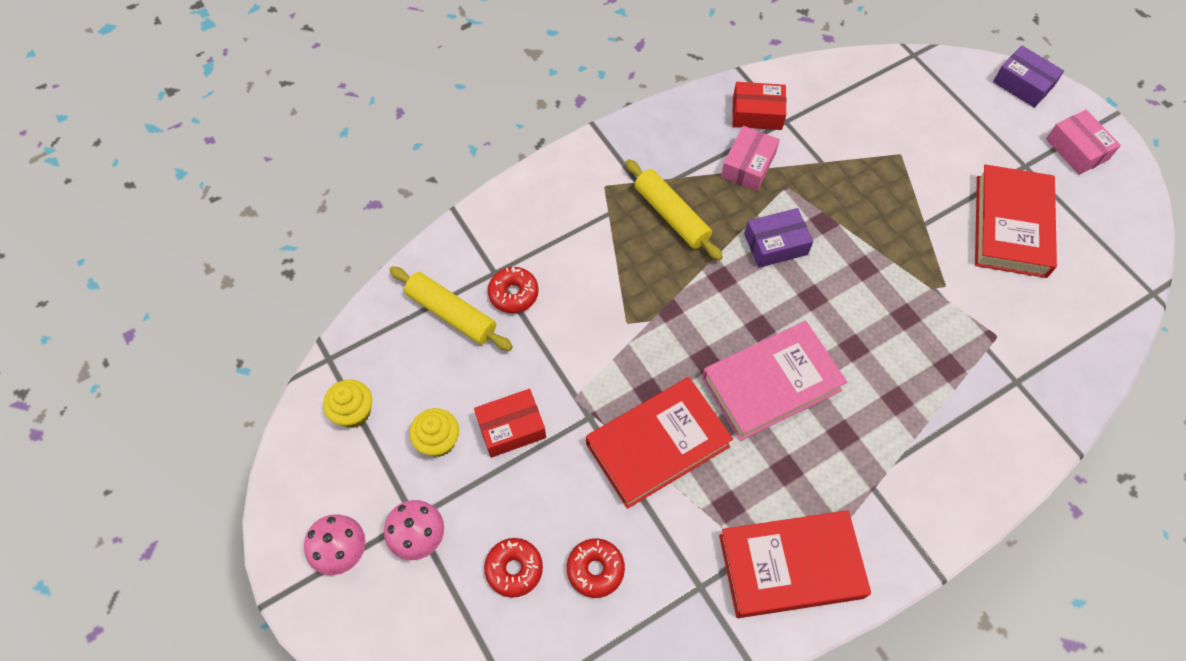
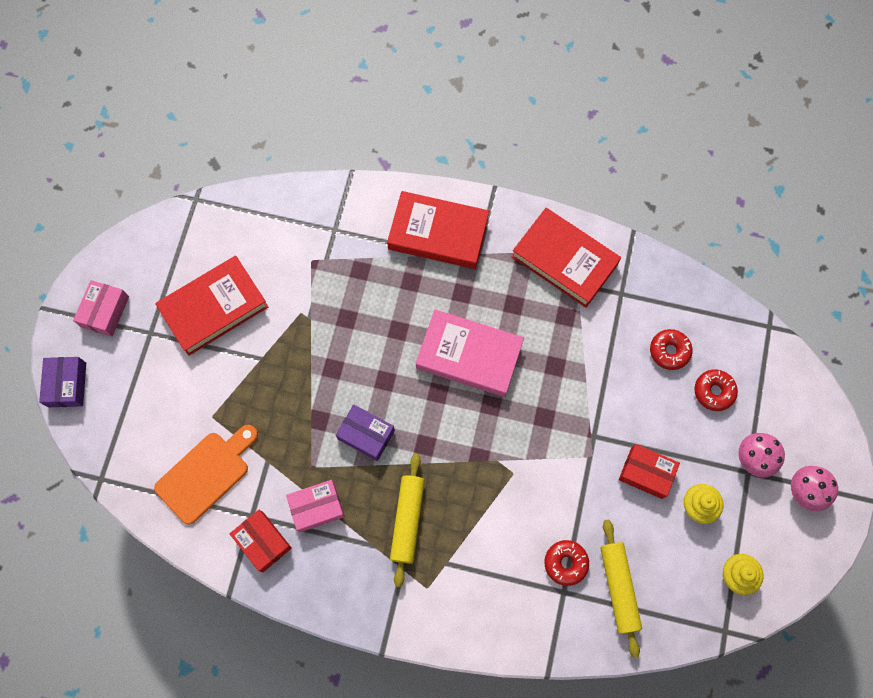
camera: 135 degrees left, 10 degrees up
red book [586,377,733,509] -> red book moved to [387,191,489,269]
none -> orange cutting board [154,425,258,525]

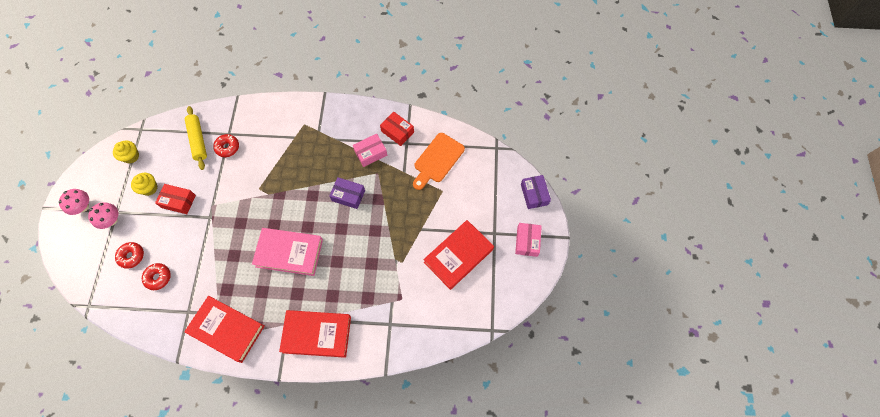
camera: 170 degrees right, 5 degrees down
yellow rolling pin [390,454,425,587] -> none

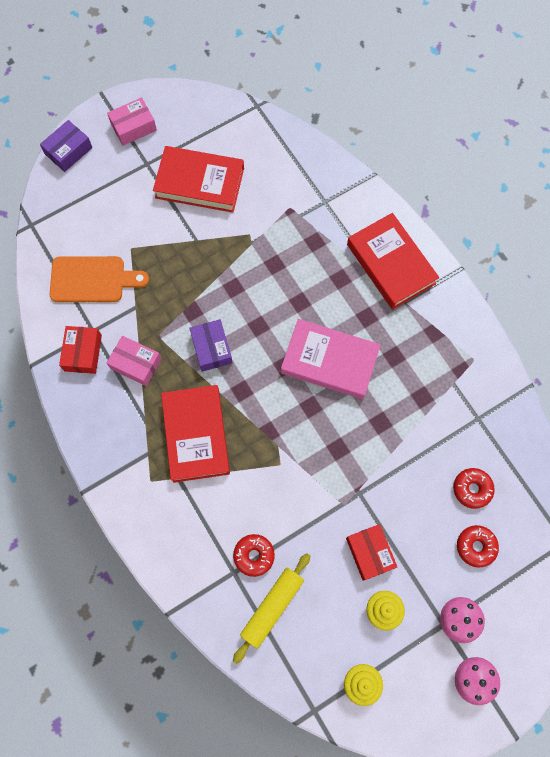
camera: 125 degrees left, 5 degrees up
red book [184,296,265,363] -> red book moved to [161,385,230,483]
pink book [252,228,323,276] -> pink book turned 45 degrees counterclockwise [281,319,381,399]

